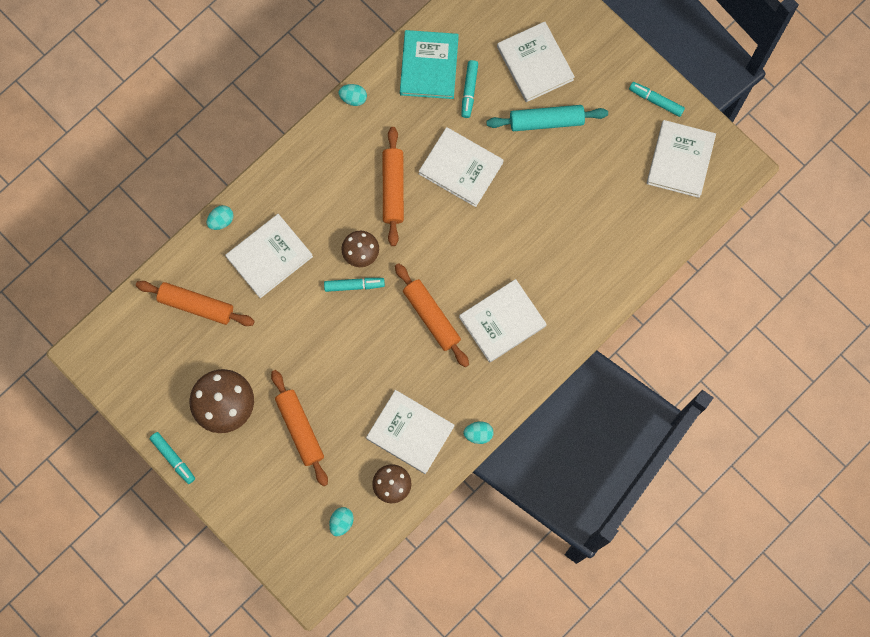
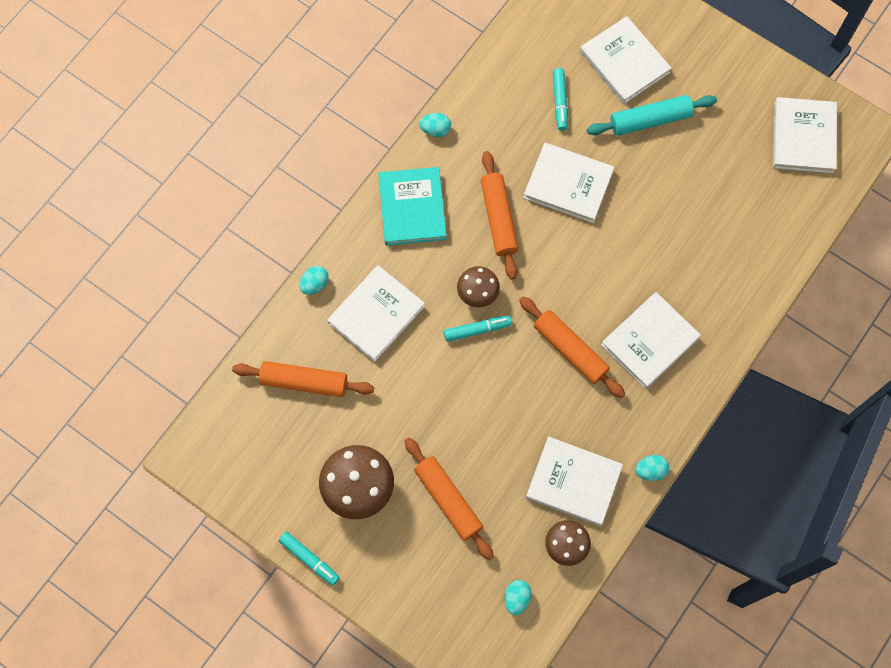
camera: 10 degrees left, 5 degrees down
turquoise book [400,30,459,99] -> turquoise book moved to [378,167,447,246]
turquoise marker [629,82,685,117] -> none

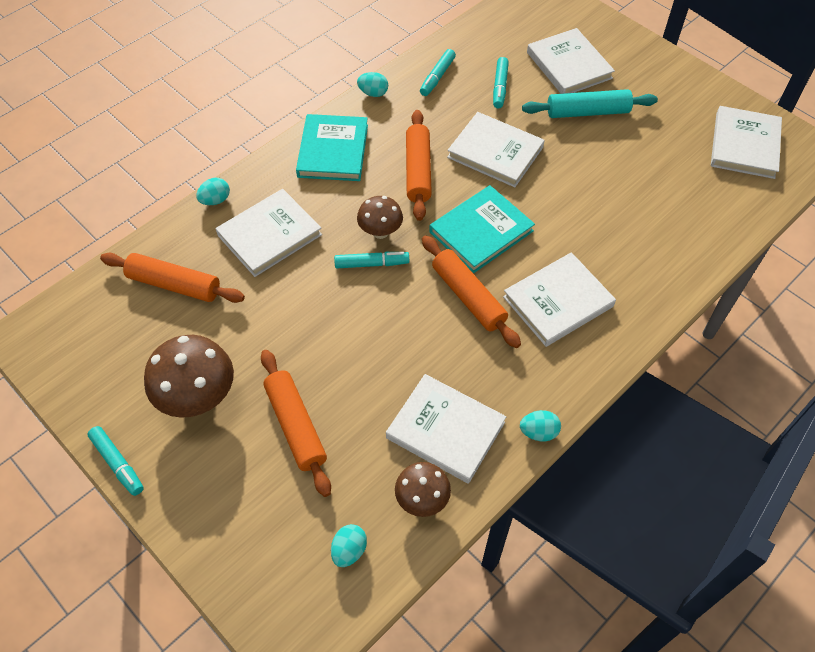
camera: 10 degrees right, 15 degrees down
none -> turquoise marker [420,49,456,96]
none -> turquoise book [429,185,535,273]

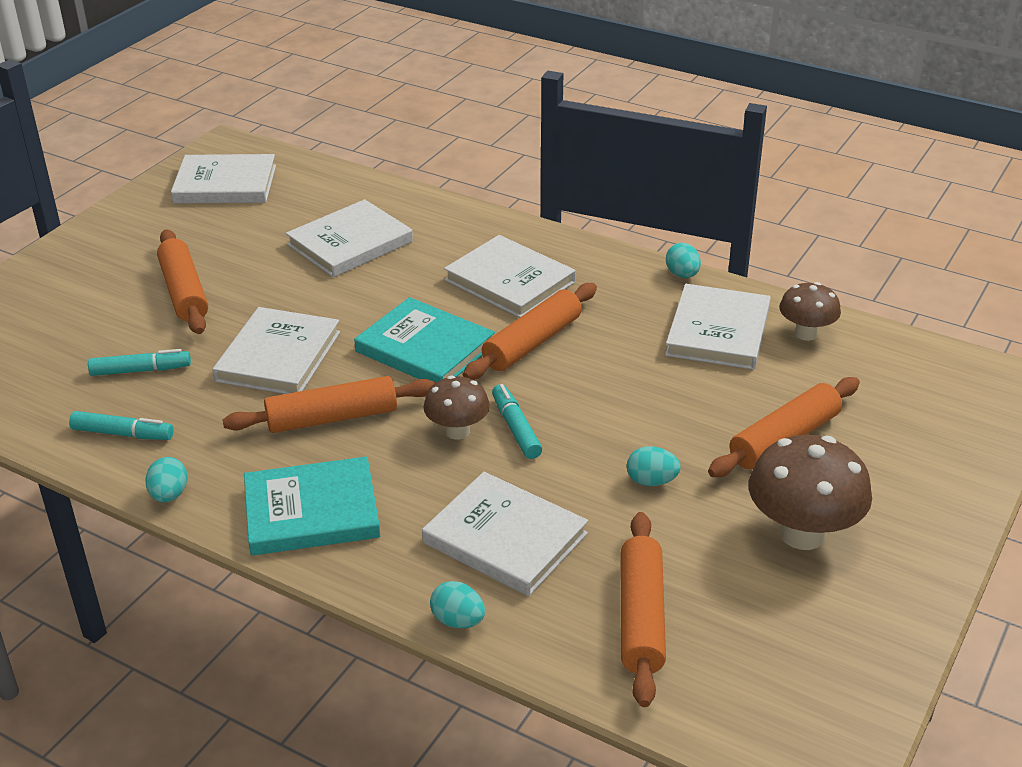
camera: 105 degrees left, 20 degrees down
turquoise marker [87,426,144,496] -> none
turquoise egg [331,524,367,567] -> turquoise egg moved to [627,446,681,486]
turquoise rolling pin [522,89,658,118] -> orange rolling pin [157,229,208,334]
white book [527,28,615,94] -> white book moved to [286,199,413,277]

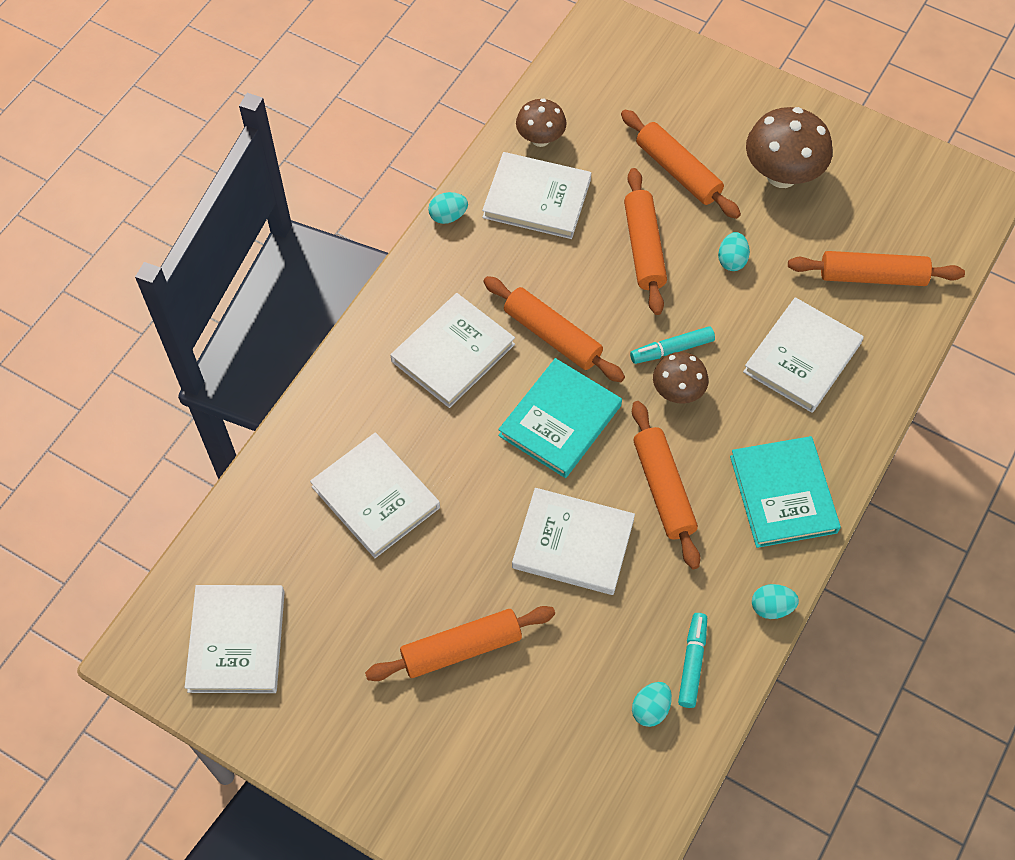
camera: 90 degrees left, 25 degrees up
turquoise marker [88,349,191,376] -> none
turquoise egg [430,581,485,628] -> turquoise egg moved to [632,682,672,727]
none -> orange rolling pin [624,168,667,315]

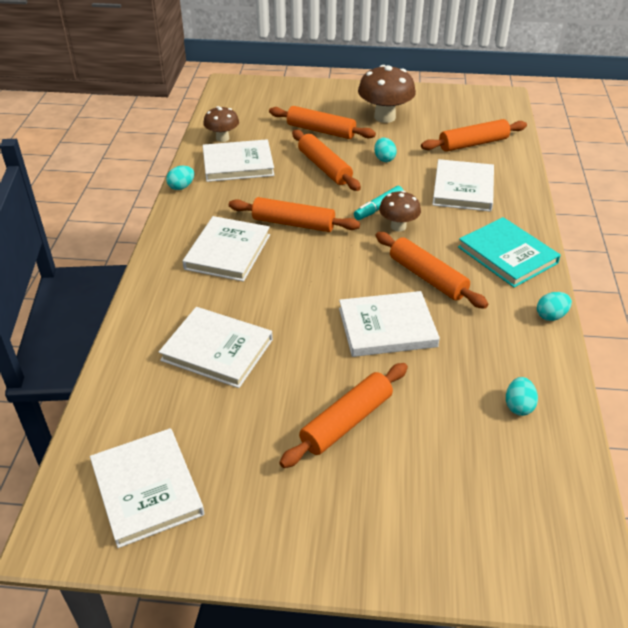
camera: 25 degrees left, 20 degrees down
turquoise book [498,358,622,478] -> none
turquoise marker [678,613,707,708] -> none

